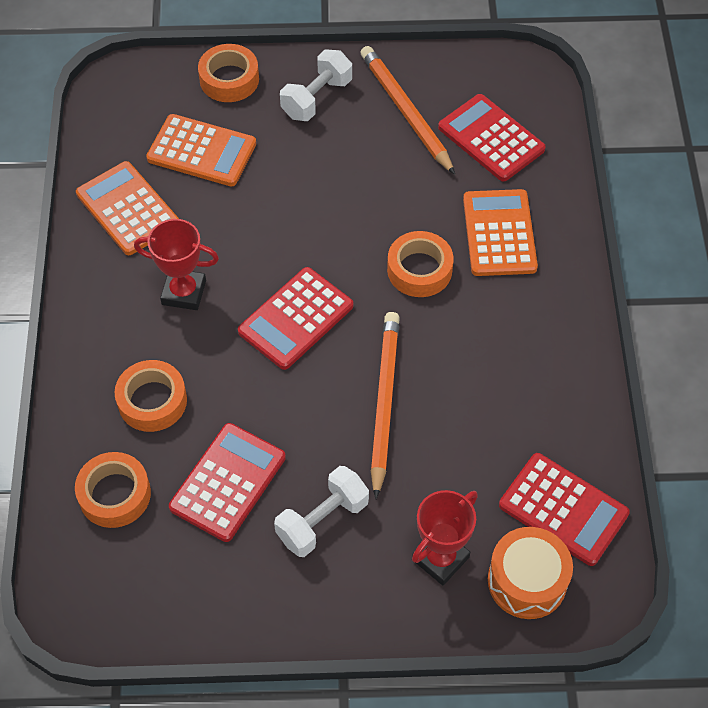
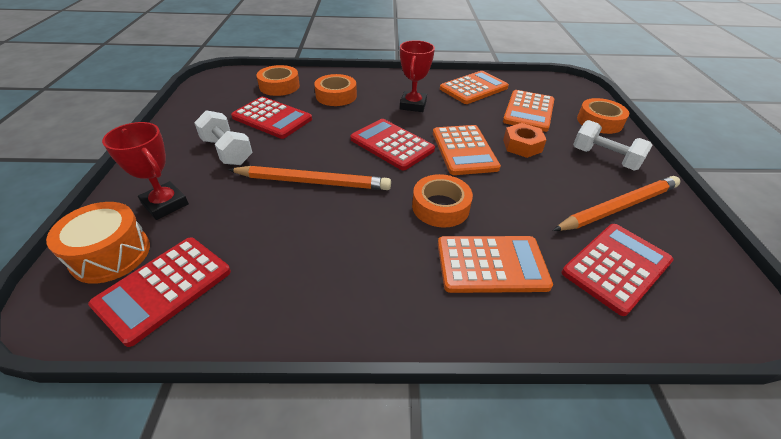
camera: 90 degrees right, 15 degrees down
none -> orange calculator [433,125,501,175]
none -> orange nut [503,123,547,158]

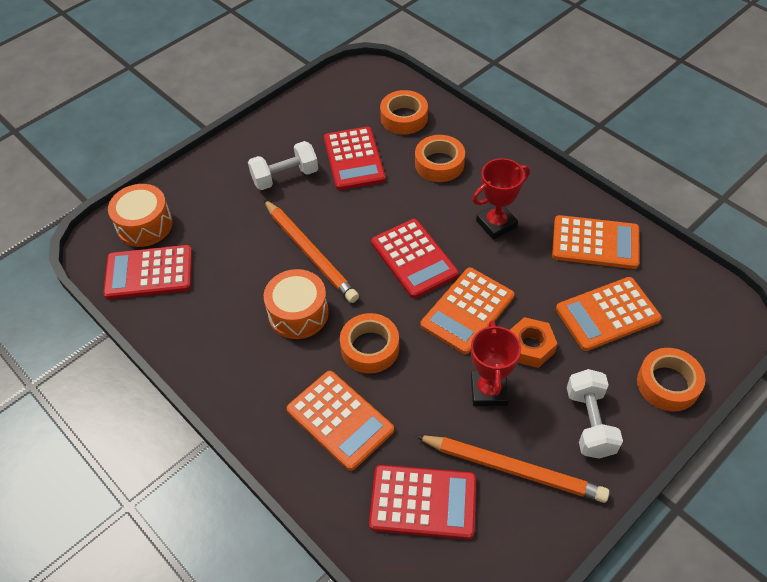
camera: 50 degrees right, 10 degrees up
red trophy [102,122,189,220] -> red trophy moved to [471,321,521,406]
white dumbbell [194,110,253,165] -> white dumbbell turned 60 degrees clockwise [248,141,318,190]
red calculator [350,119,435,170] -> red calculator turned 150 degrees clockwise [371,219,459,298]
none -> orange drum [264,269,329,339]

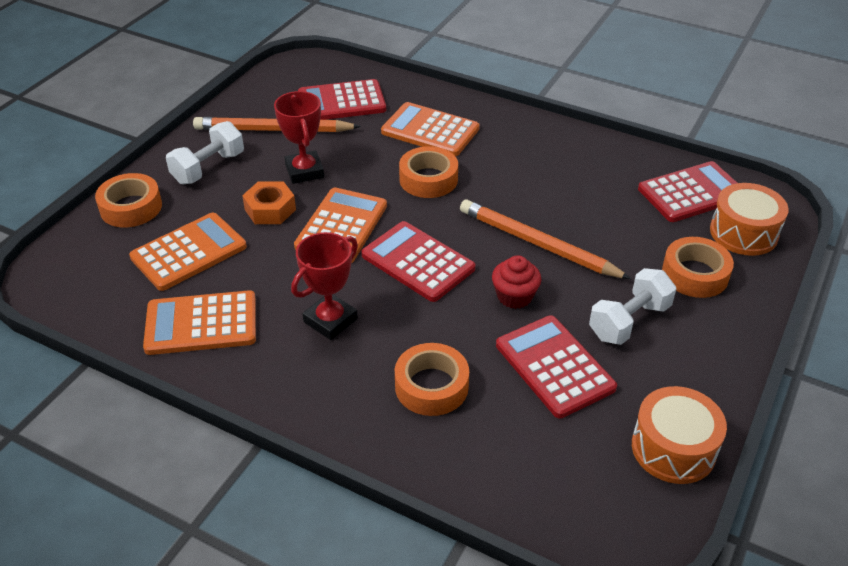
camera: 160 degrees right, 10 degrees down
orange drum [264,269,329,339] -> orange drum moved to [632,386,727,484]
orange tape [380,90,428,135] -> orange tape moved to [662,237,734,298]
white dumbbell [567,369,623,459] -> white dumbbell turned 60 degrees clockwise [166,121,244,184]
none -> red cupcake [492,255,541,309]

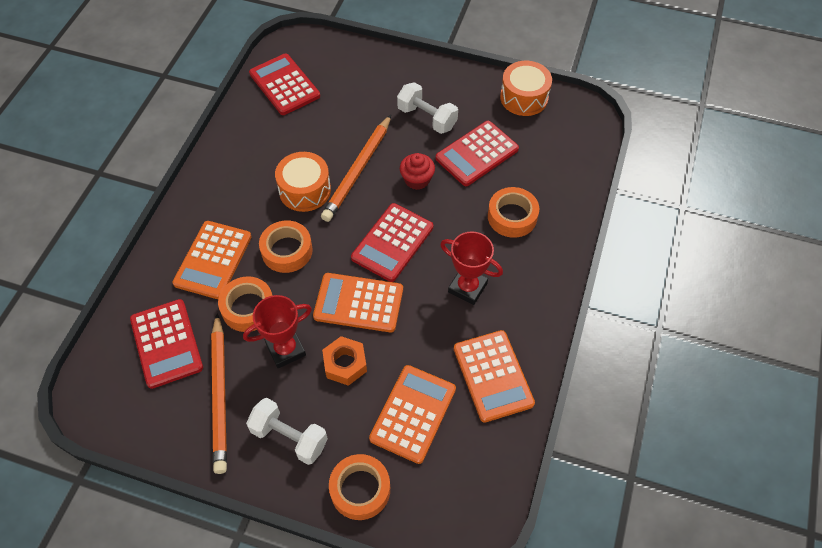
camera: 100 degrees left, 15 degrees up
orange calculator [129,213,247,291] -> orange calculator turned 75 degrees clockwise [369,365,456,464]
orange tape [662,237,734,298] -> orange tape moved to [218,276,273,332]
orange drum [710,183,789,256] -> orange drum moved to [275,152,331,212]

